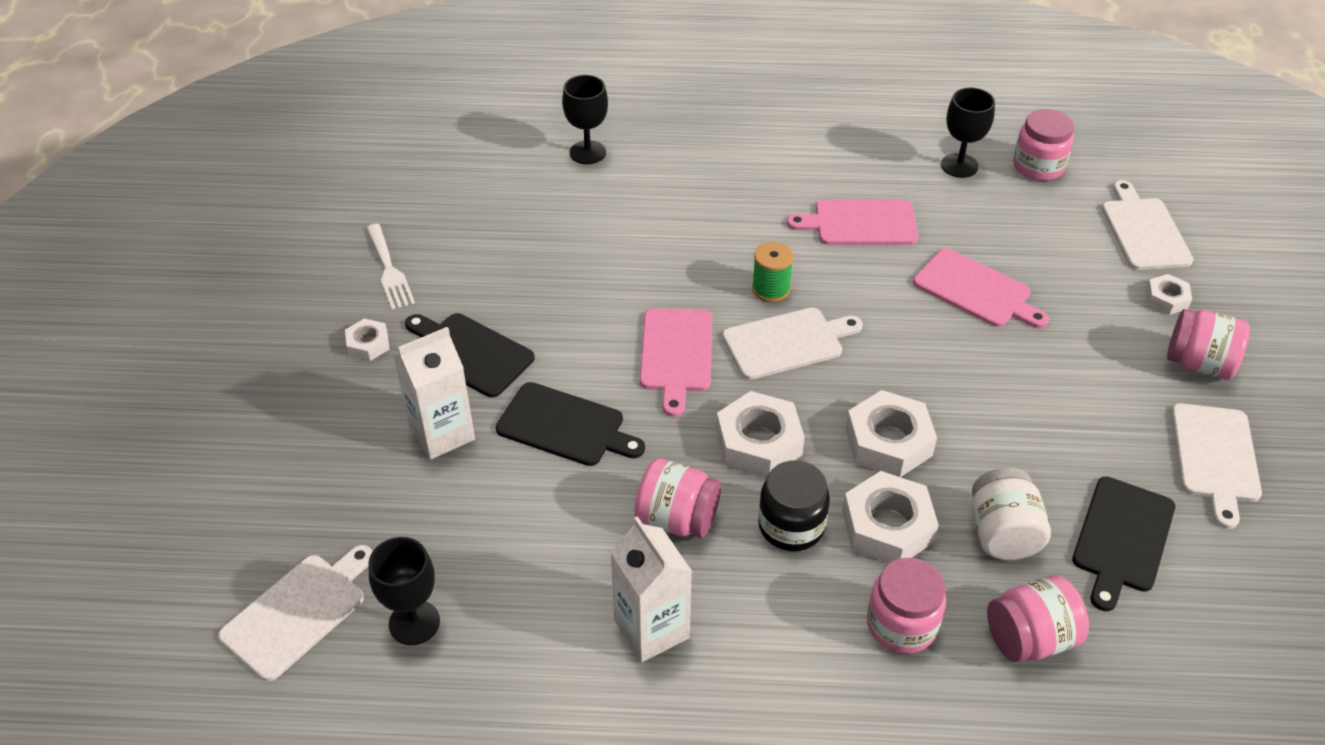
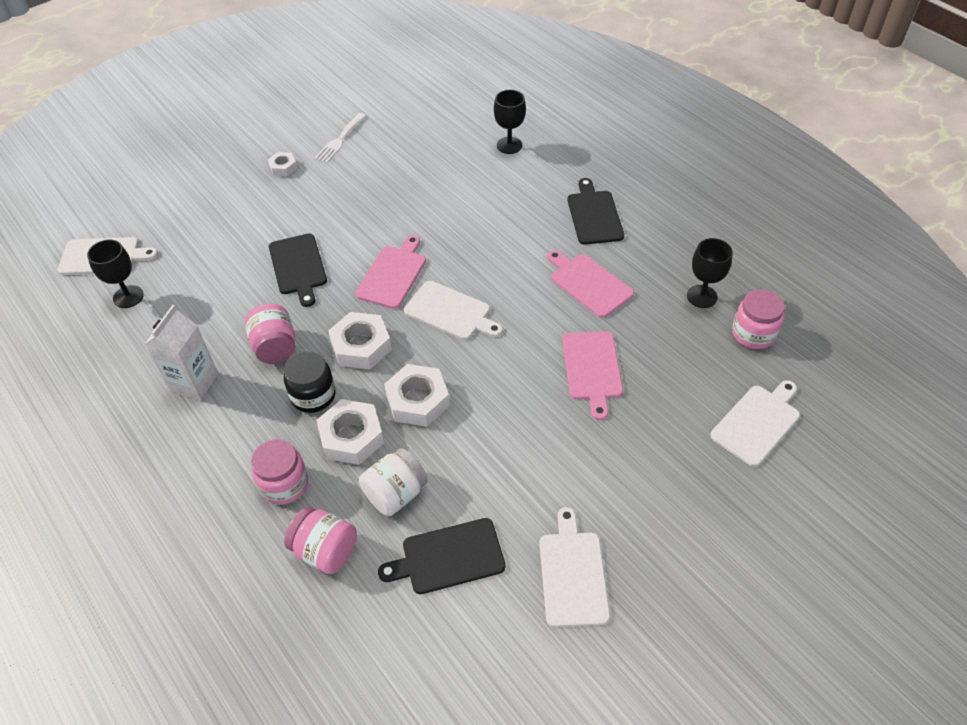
camera: 50 degrees right, 5 degrees up
white carton [393,327,475,460] -> none
black cutting board [405,313,535,397] -> black cutting board moved to [568,178,624,245]
pink cutting board [640,308,712,417] -> pink cutting board turned 150 degrees clockwise [355,235,426,309]
green spool [752,242,794,302] -> none
white nut [1146,274,1192,315] -> none
pink jar [1167,309,1250,380] -> none
white cutting board [1171,403,1262,529] -> white cutting board turned 120 degrees clockwise [539,507,610,627]

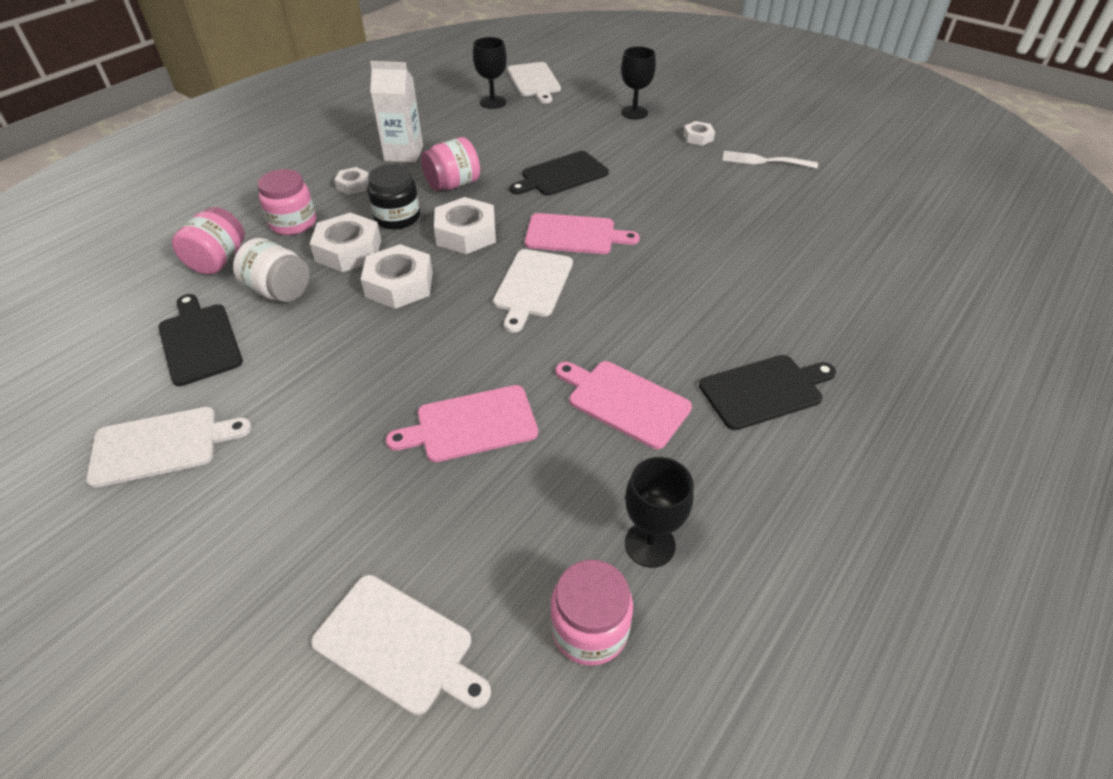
camera: 75 degrees right, 5 degrees down
black goblet [494,90,526,154] -> black goblet moved to [621,46,656,120]
pink cutting board [547,250,634,318] -> pink cutting board turned 90 degrees counterclockwise [556,361,692,449]
none -> white nut [334,167,369,195]

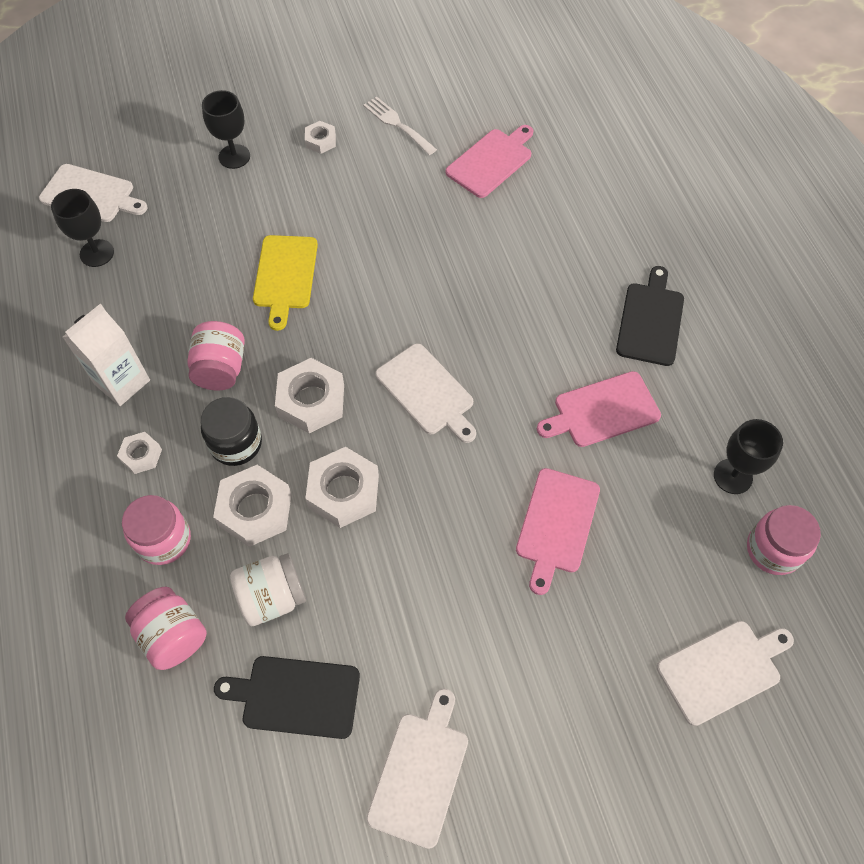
camera: 55 degrees left, 15 degrees up
black cutting board [510,151,609,196] -> yellow cutting board [253,235,318,331]
pink cutting board [525,213,640,254] -> pink cutting board moved to [446,125,534,198]
white fork [722,151,818,169] -> white fork turned 90 degrees clockwise [363,96,437,155]

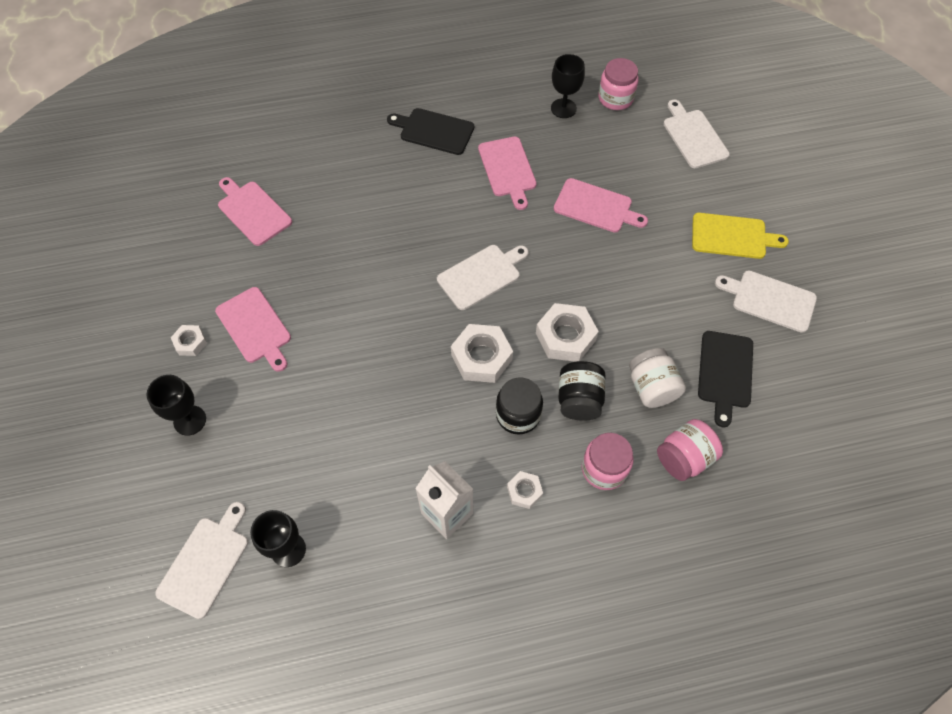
camera: 85 degrees left, 0 degrees up
pink jar [187,321,245,391] -> none
white nut [213,465,292,547] -> black jar [558,361,606,421]
yellow cutting board [253,235,318,331] -> yellow cutting board moved to [692,213,789,259]
white fork [363,96,437,155] -> none
none -> pink cutting board [215,287,291,372]

